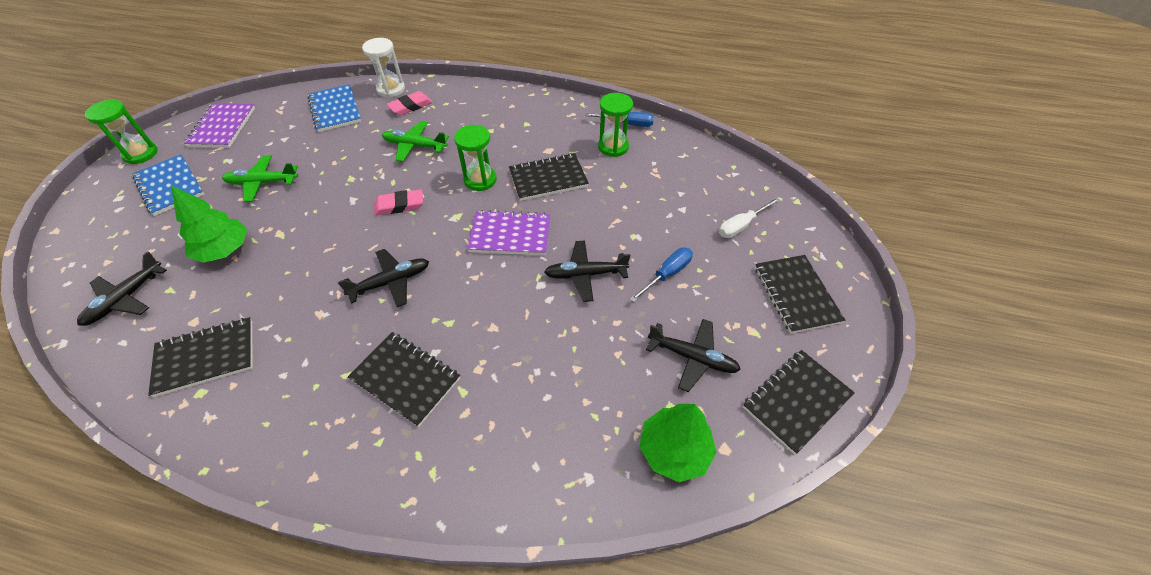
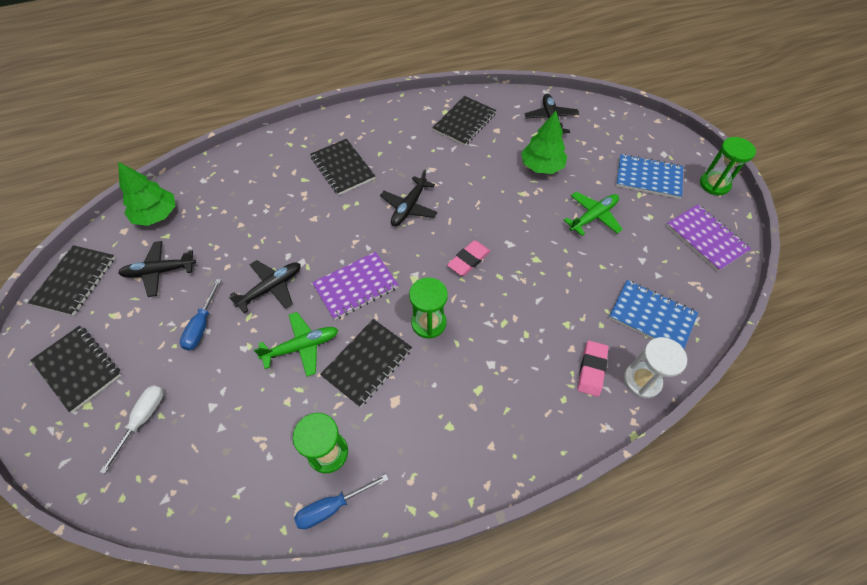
camera: 145 degrees right, 5 degrees up
black notebook [348,332,460,427] -> black notebook turned 60 degrees clockwise [310,139,375,195]
green plane [382,121,449,162] -> green plane moved to [254,312,338,377]

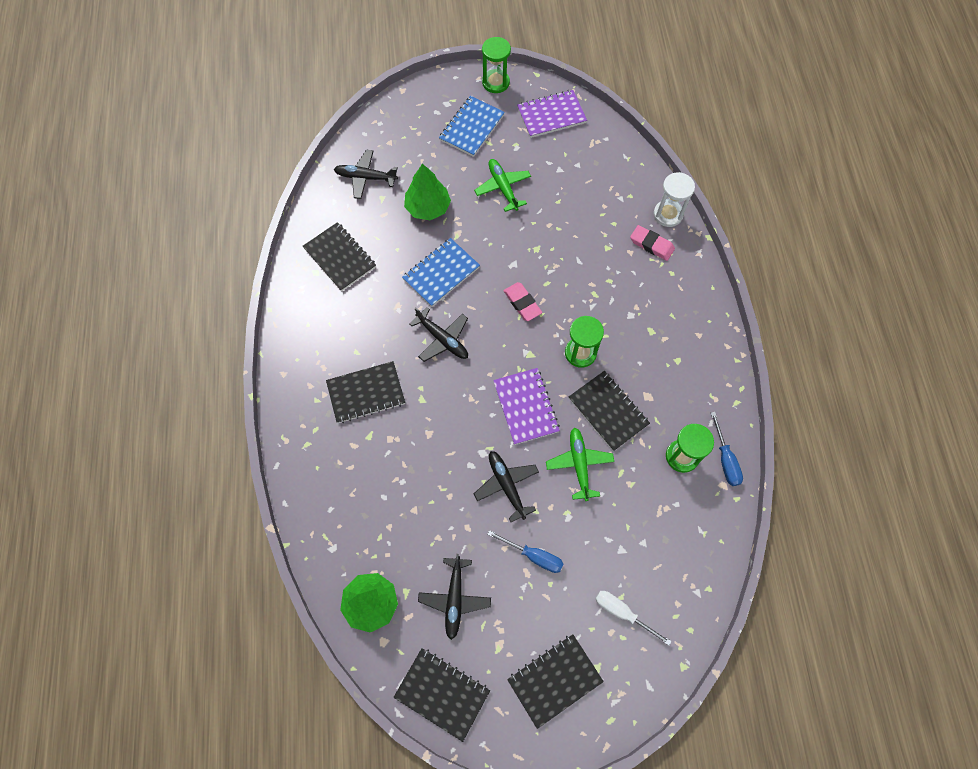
camera: 75 degrees left, 10 degrees up
blue notebook [609,280,698,349] -> blue notebook moved to [402,238,480,307]

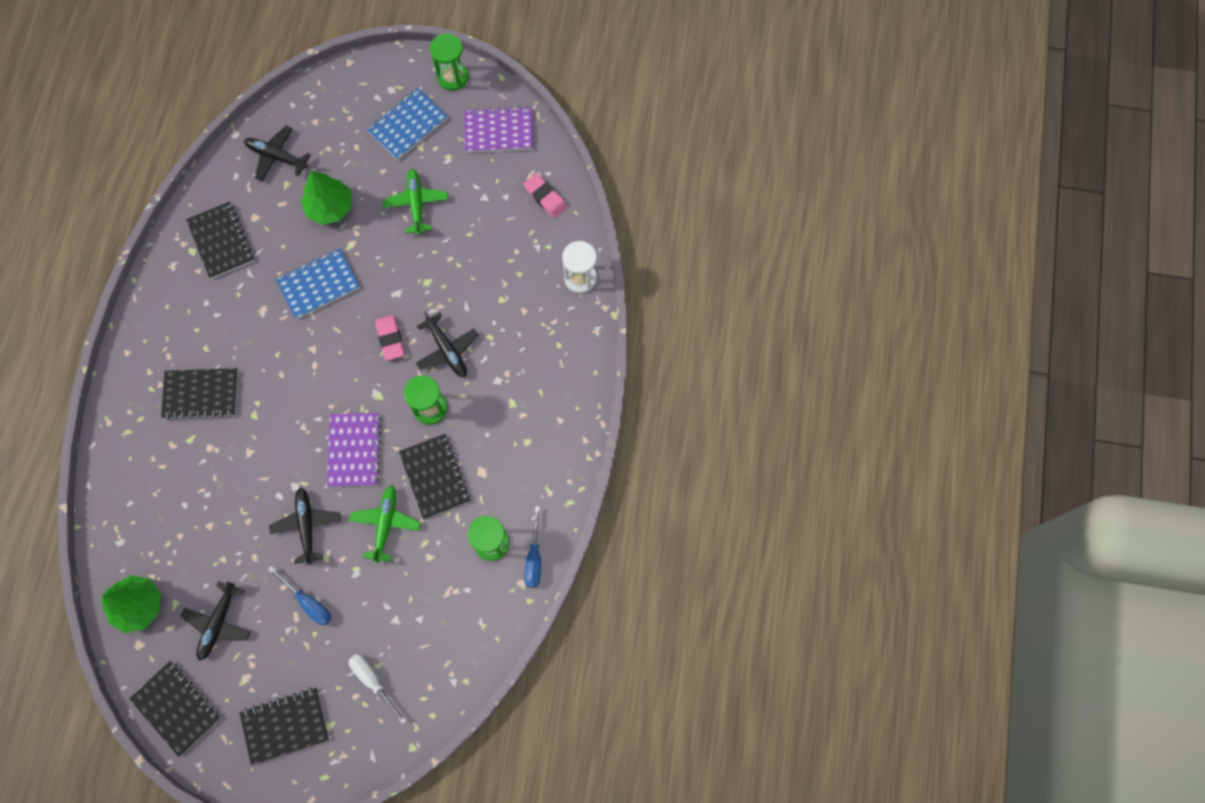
camera: 15 degrees right, 5 degrees up
black plane [409,307,468,362] -> black plane moved to [416,311,478,377]
pink eraser [630,225,675,261] -> pink eraser moved to [523,173,568,218]

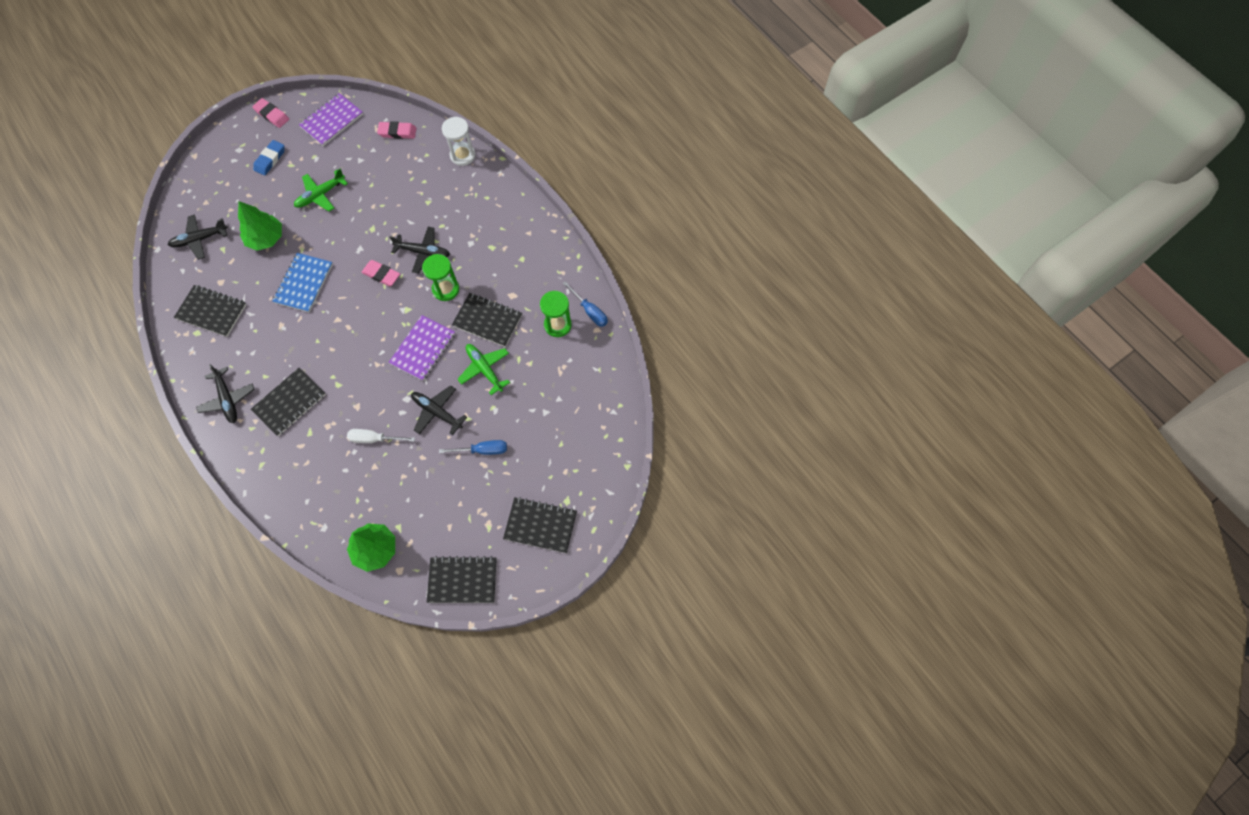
camera: 45 degrees left, 5 degrees down
black plane [181,581,251,661] -> black plane moved to [196,364,255,423]
black notebook [239,688,329,765] -> black notebook turned 75 degrees clockwise [503,497,577,553]
purple notebook [327,413,381,487] -> purple notebook turned 75 degrees clockwise [389,315,455,381]
white screwdriver [349,654,406,724] -> white screwdriver moved to [347,429,415,443]
blue notebook [367,88,448,160] -> blue eraser [253,140,285,176]
green plane [383,169,448,235] -> green plane turned 75 degrees counterclockwise [294,169,348,211]
green hourglass [430,33,468,91] -> pink eraser [252,98,289,128]

